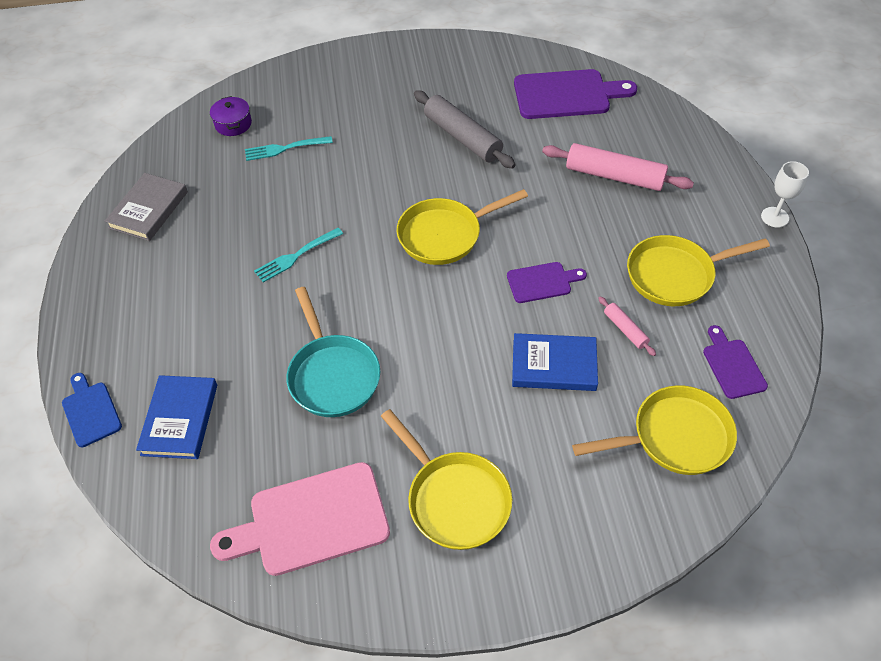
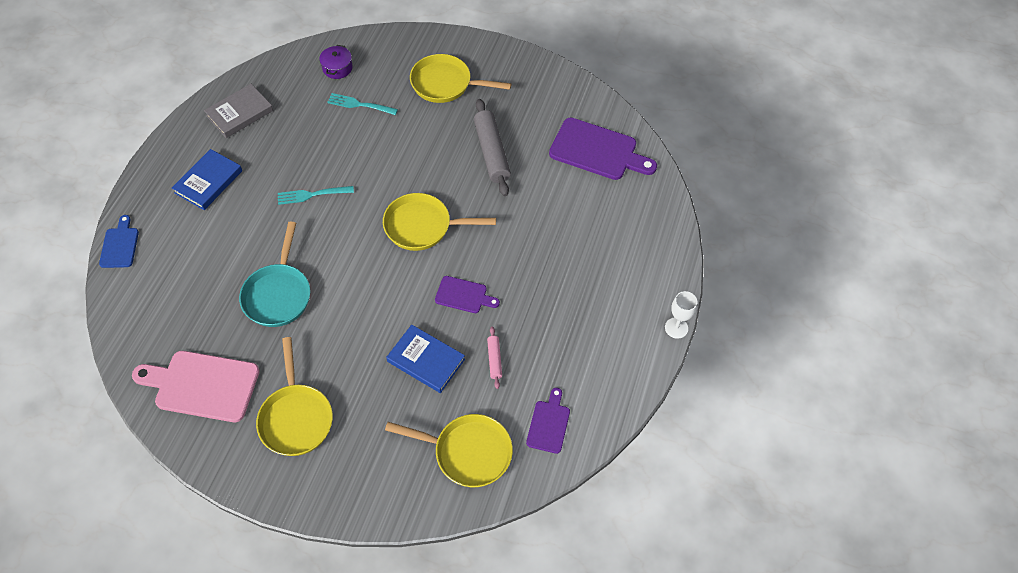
camera: 25 degrees right, 5 degrees up
blue book [136,375,217,459] -> blue book moved to [172,149,242,210]
pink rolling pin [542,143,694,191] -> none
yellow pan [627,235,770,306] -> yellow pan moved to [410,54,511,103]

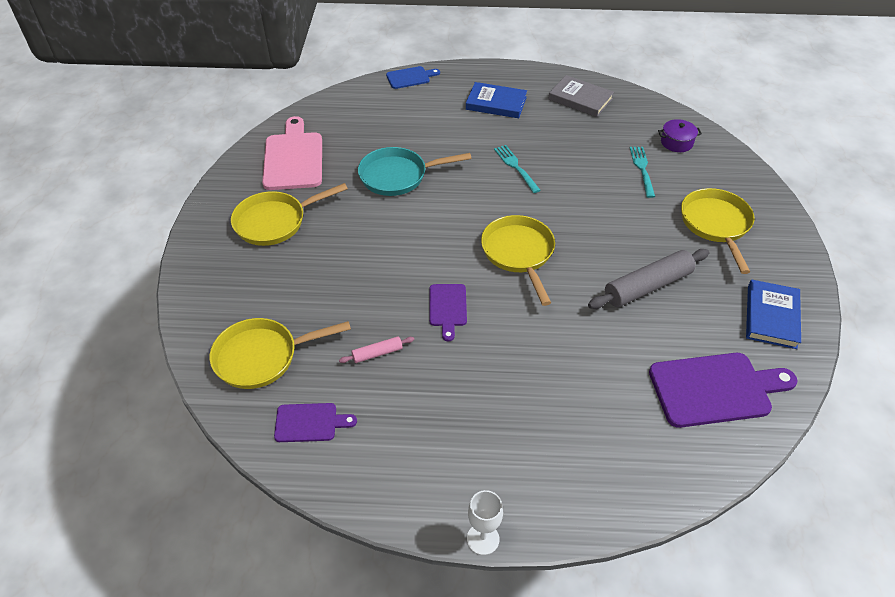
camera: 75 degrees right, 10 degrees down
yellow pan [385,414,513,487] -> yellow pan turned 75 degrees clockwise [210,318,351,389]
blue book [386,325,465,393] -> blue book moved to [746,280,801,349]
purple cutting board [549,118,657,180] -> purple cutting board turned 105 degrees counterclockwise [649,353,798,428]

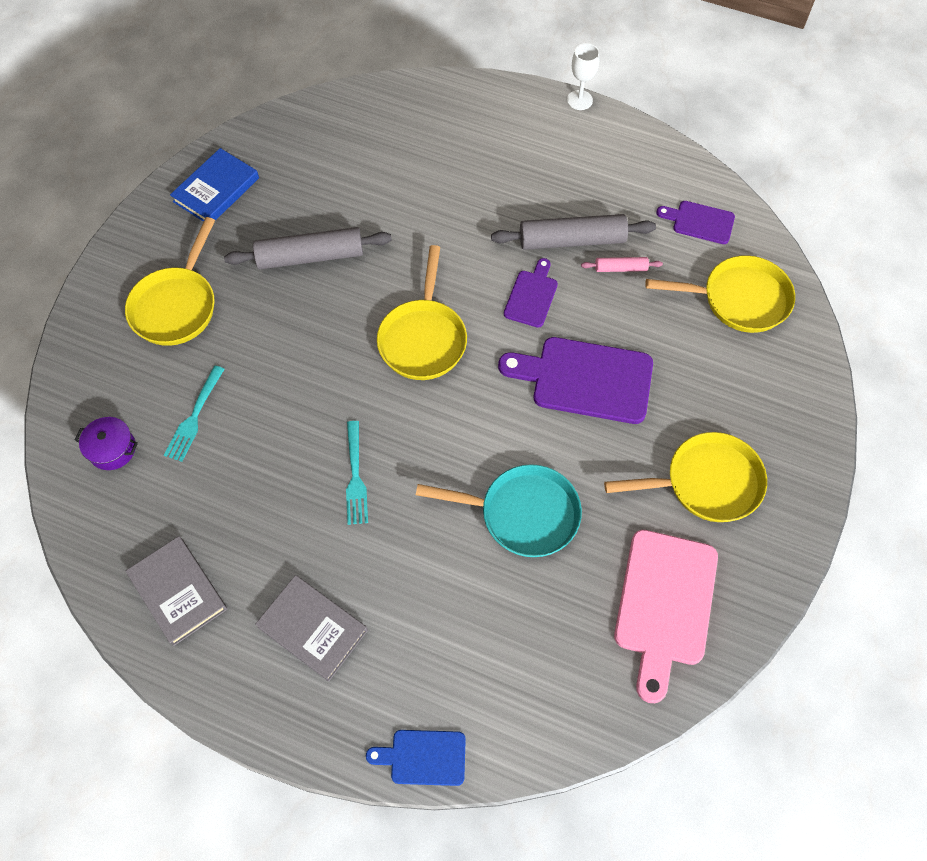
camera: 160 degrees left, 15 degrees up
blue book [466,82,527,118] -> grey book [255,575,368,682]
purple cutting board [649,353,798,428] -> purple cutting board moved to [498,337,653,424]
none -> grey rolling pin [491,214,656,250]

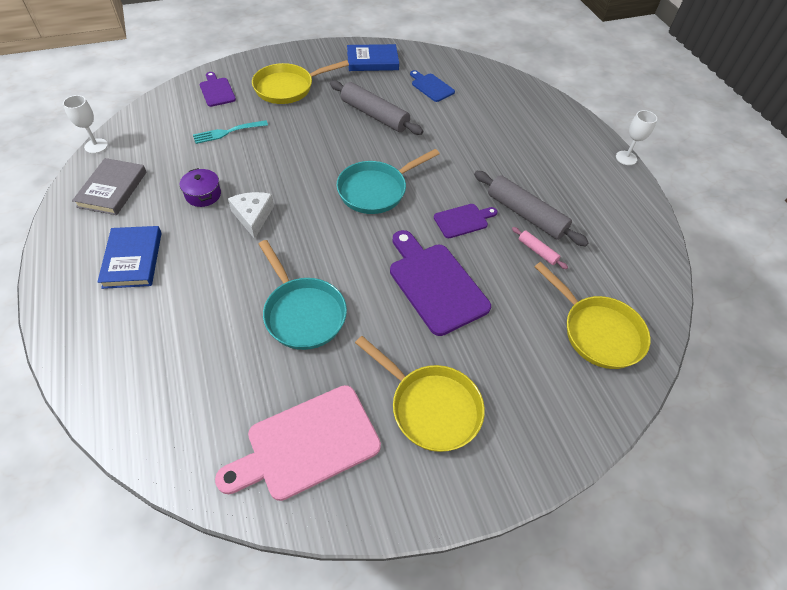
camera: 45 degrees right, 10 degrees down
purple pot [75,417,138,470] -> purple pot moved to [180,168,221,207]
grey book [255,575,368,682] -> blue book [97,226,162,289]
turquoise fork [346,421,368,525] -> white cheese [228,192,274,239]
blue cutting board [366,730,466,786] -> blue cutting board moved to [410,70,455,102]
yellow pan [377,245,467,380] -> turquoise pan [336,149,440,214]
purple cutting board [656,201,735,244] -> purple cutting board moved to [200,72,236,107]
none -> white goblet [63,95,108,154]

